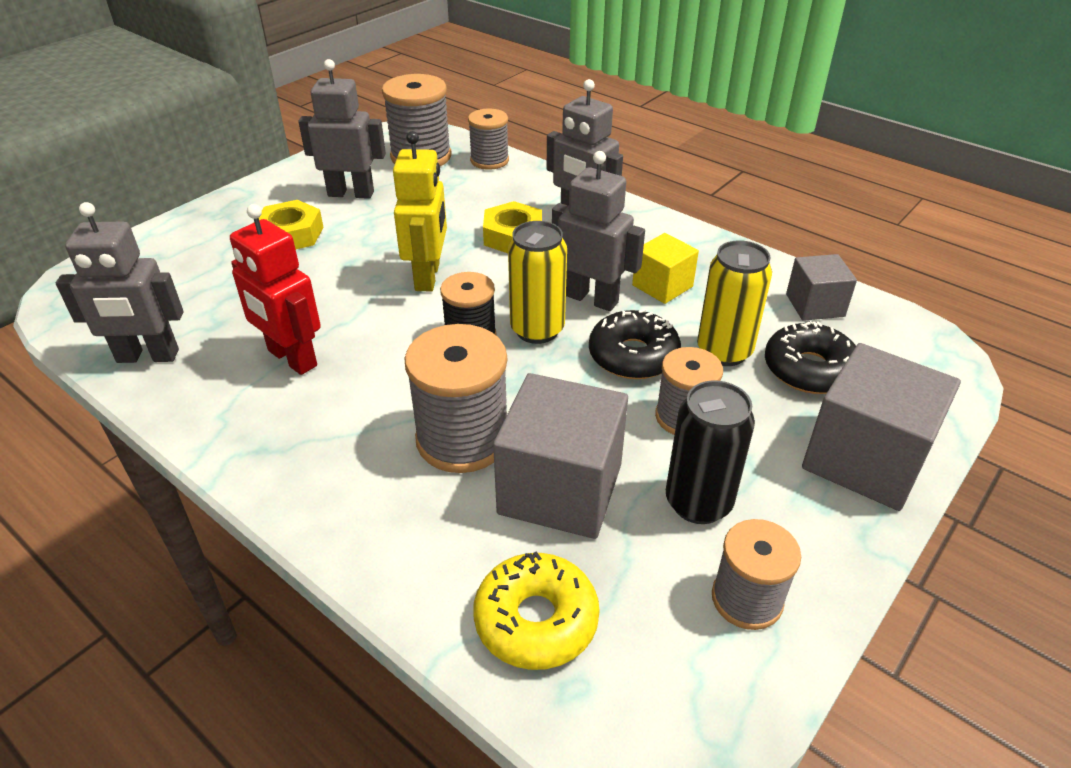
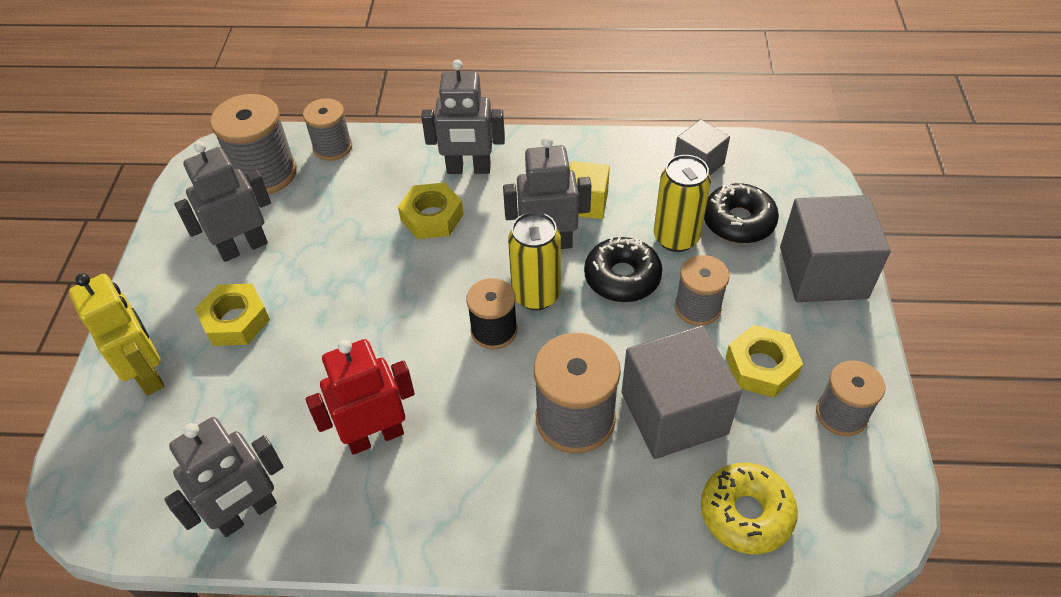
camera: 35 degrees left, 10 degrees up
red robot [230,204,321,375] -> red robot turned 150 degrees clockwise [306,339,415,455]
yellow robot [393,131,447,291] -> yellow robot moved to [69,273,164,396]
black can [666,380,755,524] -> yellow nut [726,325,803,398]

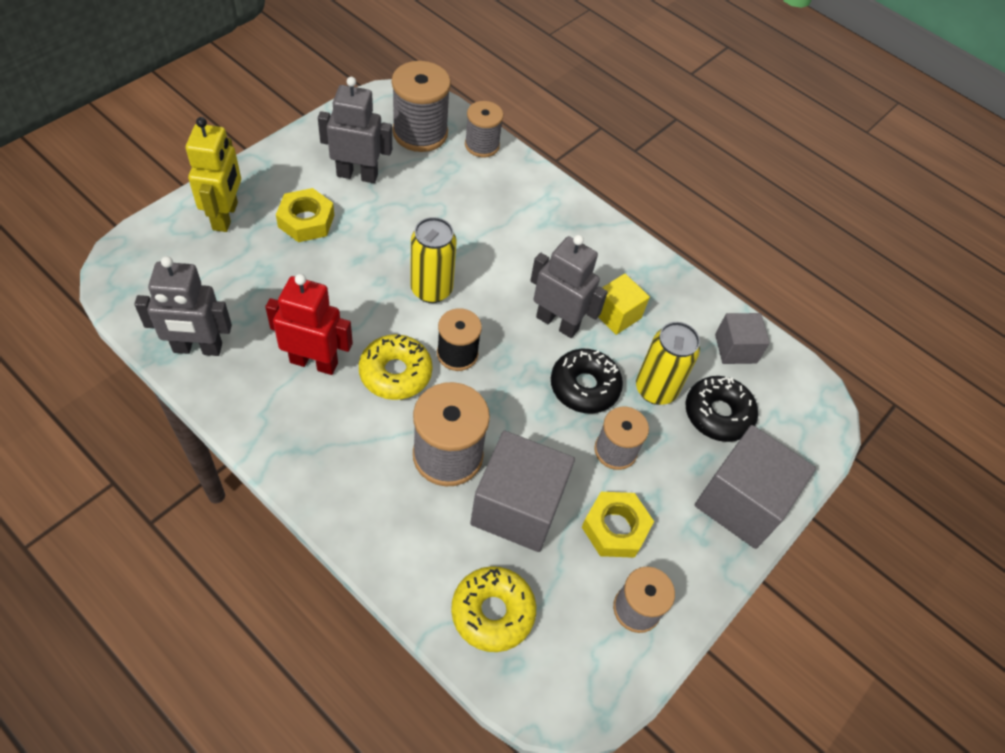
camera: 30 degrees right, 5 degrees up
yellow nut [398,183,463,239] -> none
grey robot [421,60,505,174] -> none
yellow can [508,212,561,310] -> yellow can moved to [410,217,457,303]
none -> yellow donut [359,334,433,400]

